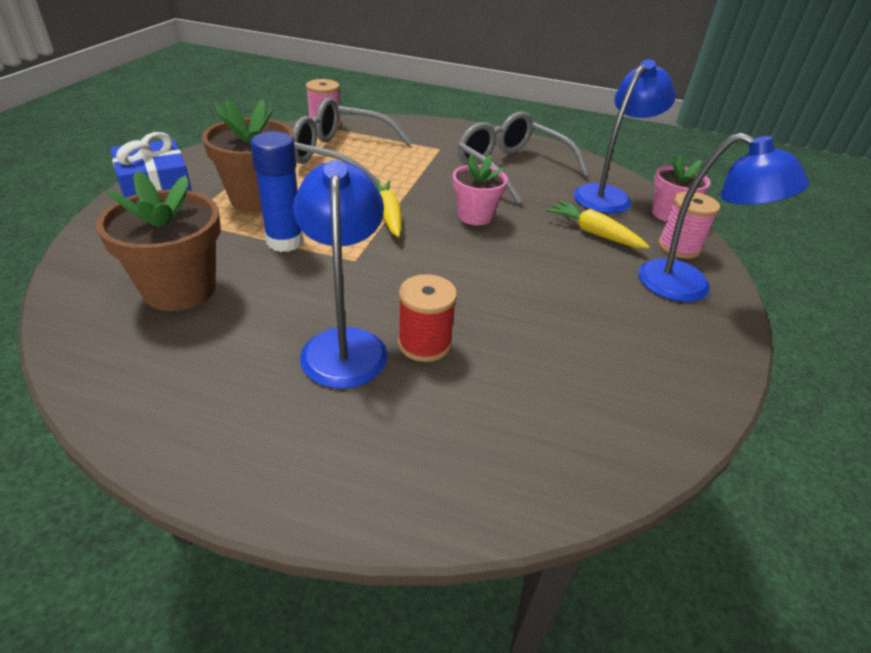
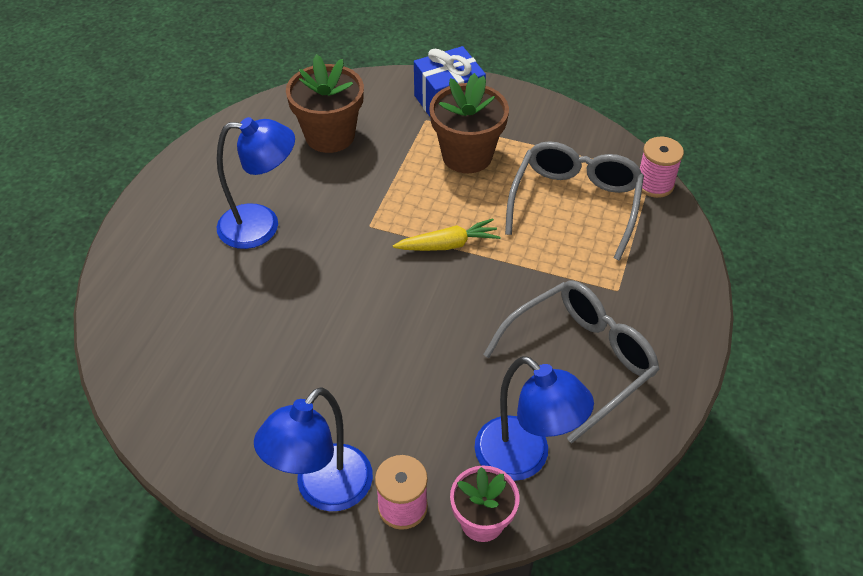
camera: 95 degrees right, 10 degrees up
blue glue stick [250,132,303,252] -> none
red spool [398,274,457,362] -> none
pink flower pot [453,154,508,225] -> none
yellow carrot [546,201,650,249] -> none

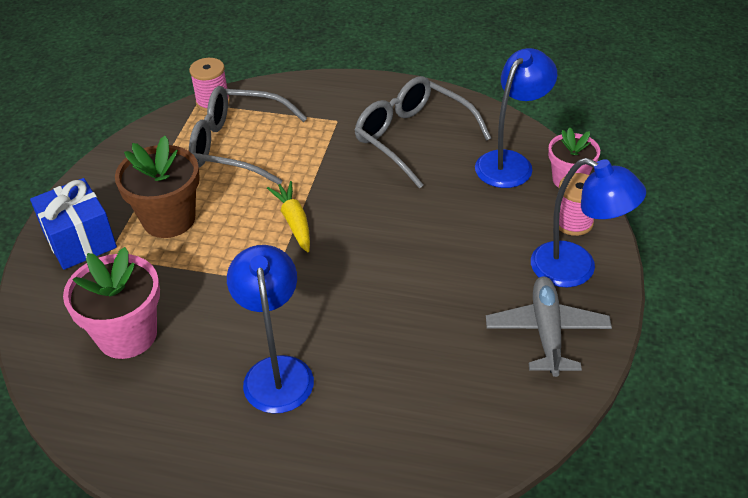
camera: 95 degrees left, 5 degrees down
brown flower pot [286,54,364,153] -> pink flower pot [63,247,160,359]
none -> grey plane [486,276,612,377]

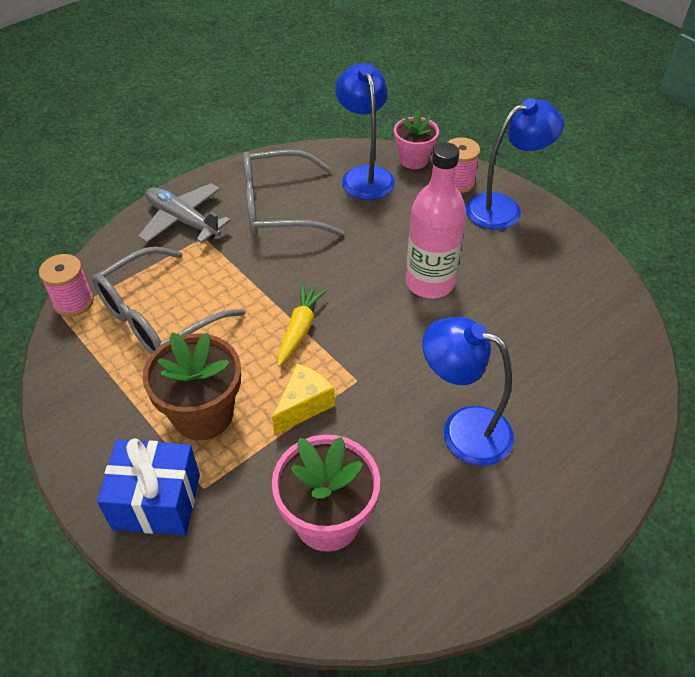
camera: 55 degrees left, 5 degrees up
yellow carrot [267,181,310,252] -> yellow carrot turned 90 degrees clockwise [278,284,327,367]
grey plane [486,276,612,377] -> grey plane moved to [138,183,231,243]
none -> yellow cheese [272,364,335,435]
none -> pink bottle [406,142,466,298]

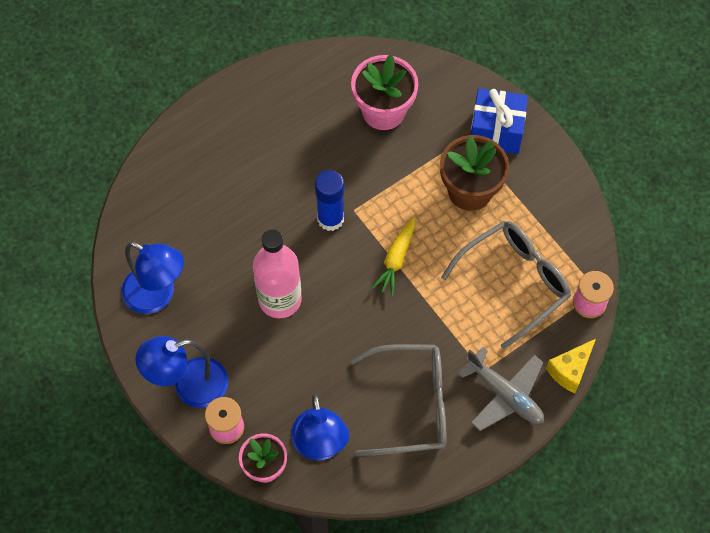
camera: 175 degrees left, 15 degrees up
yellow cheese [272,364,335,435] -> yellow cheese moved to [546,339,596,393]
blue lamp [422,317,514,466] -> blue lamp moved to [121,241,184,314]
none -> blue glue stick [315,170,344,231]

